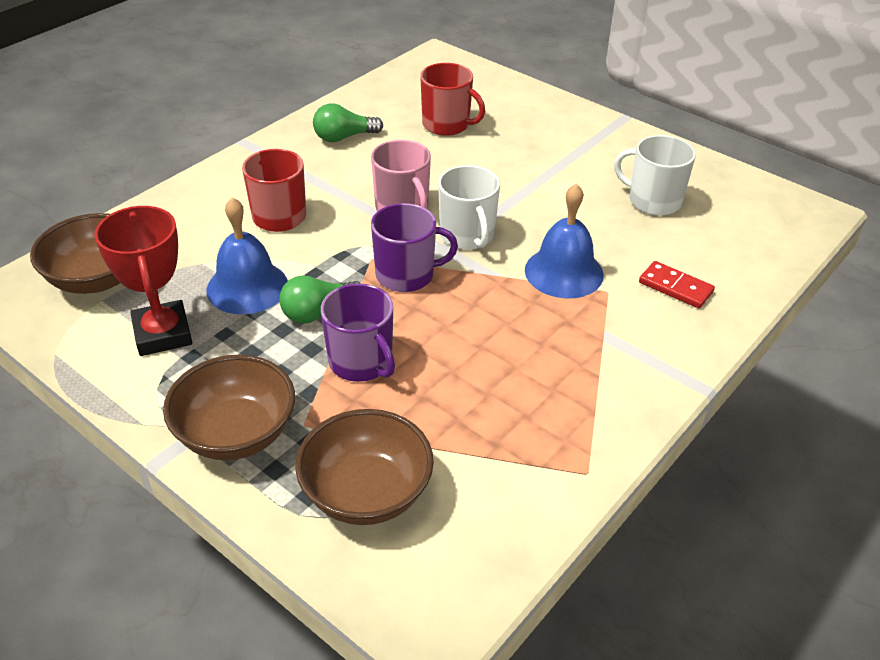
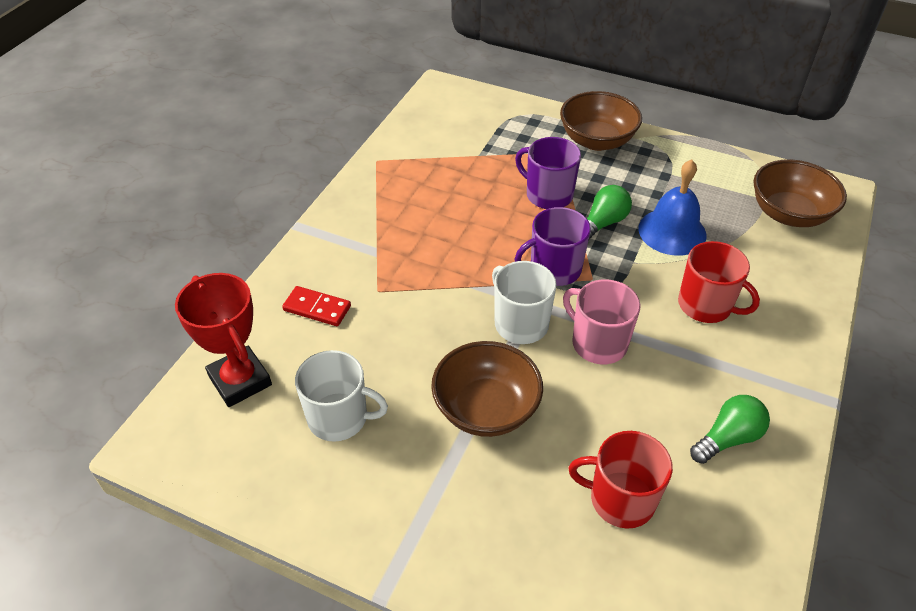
camera: 165 degrees right, 5 degrees up
red trophy [94,206,192,356] -> red trophy moved to [175,273,272,407]
brown bowl [295,409,434,525] -> brown bowl moved to [431,341,543,437]
blue bell [525,184,604,298] -> none

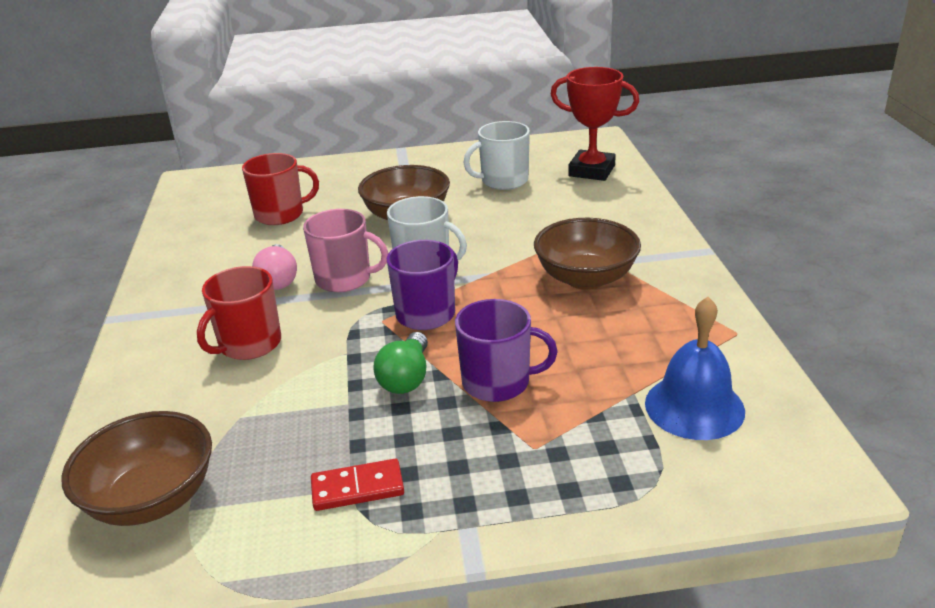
camera: 150 degrees right, 15 degrees down
red domino [282,286,351,326] -> red domino moved to [311,459,404,511]
brown bowl [560,91,642,151] -> brown bowl moved to [534,218,641,290]
blue bell [638,159,707,256] -> blue bell moved to [645,297,745,440]
red mug [678,241,760,323] -> red mug turned 60 degrees counterclockwise [197,266,281,360]
green light bulb [690,395,770,464] -> none
none -> pink light bulb [252,244,297,290]

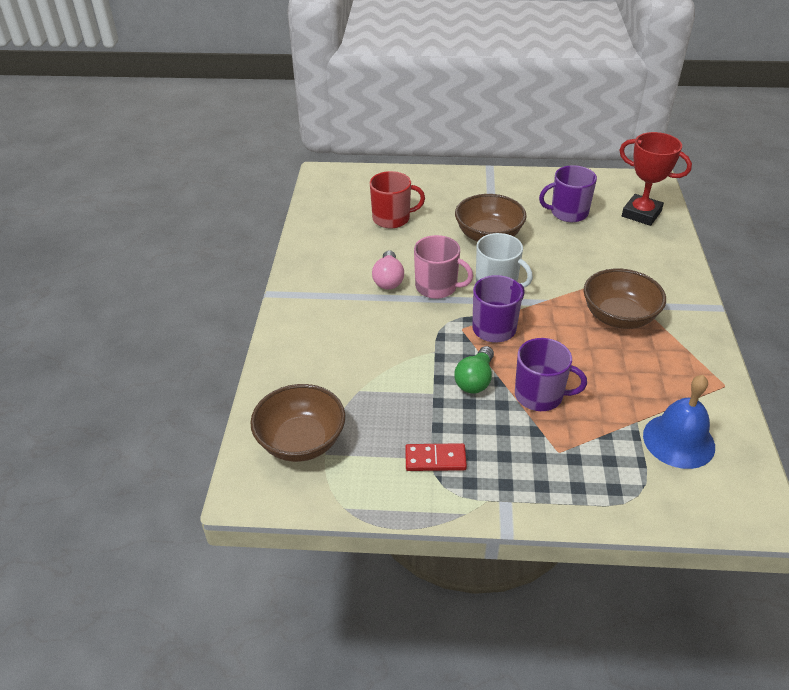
camera: 10 degrees right, 10 degrees up
red mug [197,266,281,360] -> none
white mug [463,121,530,190] -> purple mug [539,165,597,222]

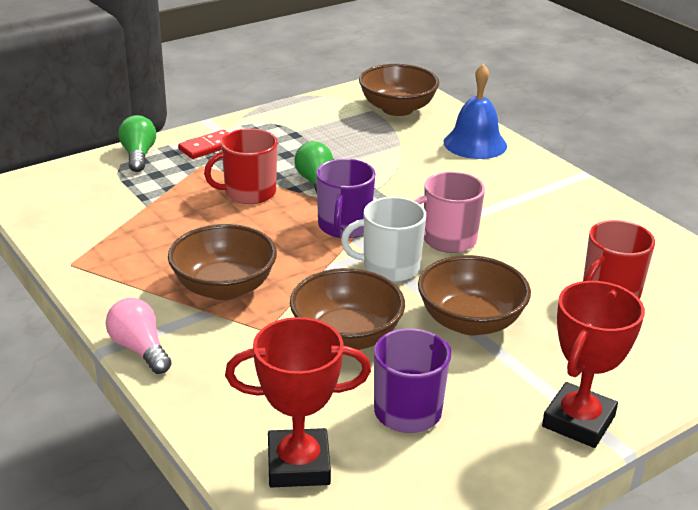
camera: 140 degrees right, 10 degrees down
pink light bulb [372,250,404,289] -> pink light bulb moved to [106,298,172,374]
red domino [405,443,467,471] -> red domino moved to [178,130,228,159]
purple mug [515,338,587,411] -> red mug [204,128,277,204]
blue bell [643,375,715,469] -> blue bell moved to [444,64,507,159]
none -> green light bulb [118,115,156,172]
none -> brown bowl [290,268,405,350]
none -> red trophy [542,281,645,448]

